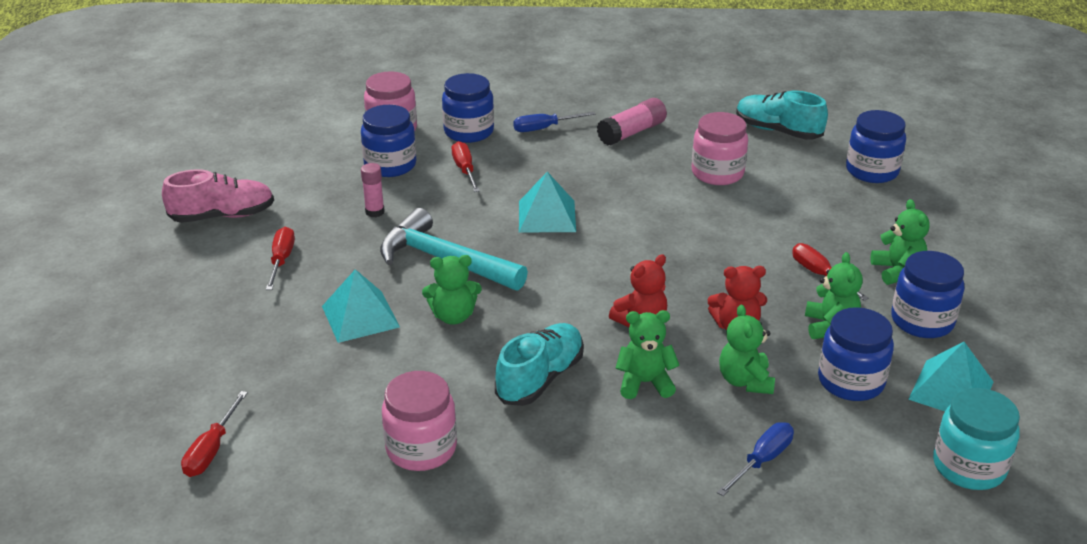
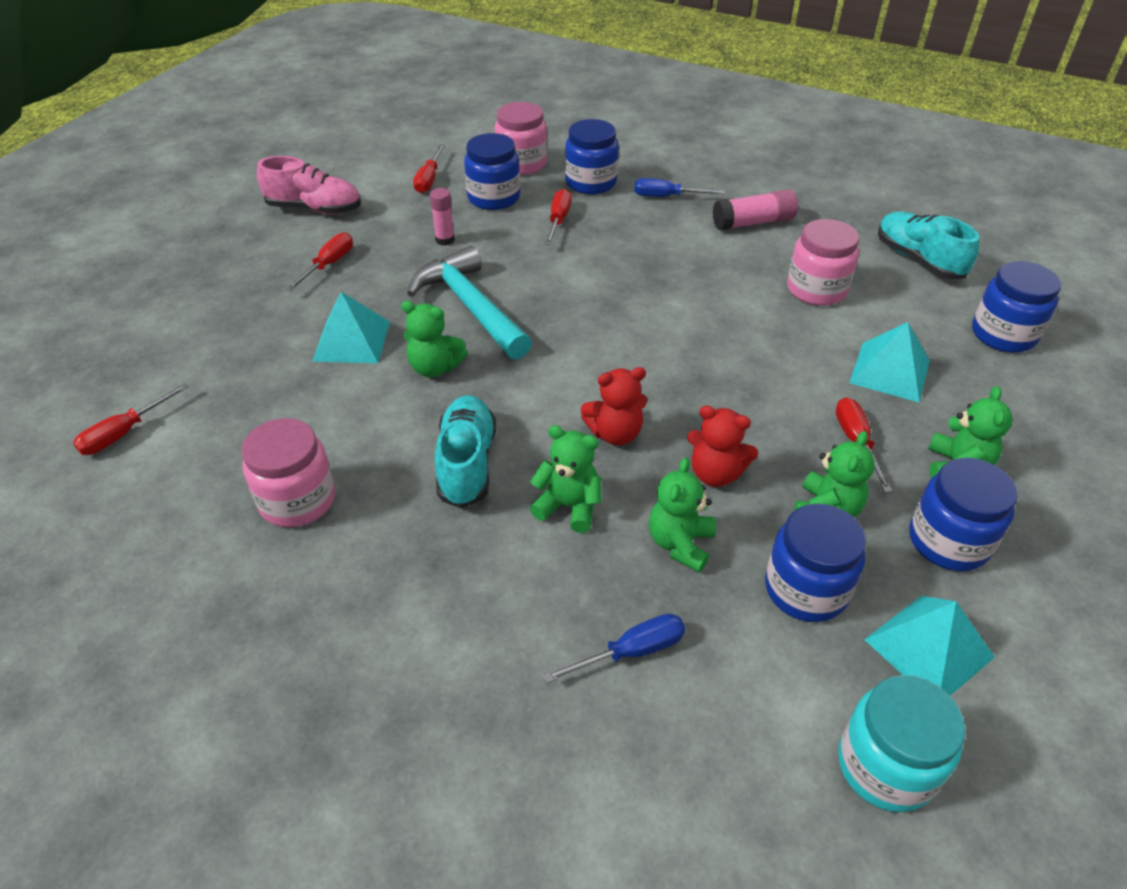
camera: 25 degrees right, 10 degrees up
turquoise shoe [495,323,584,406] -> turquoise shoe turned 60 degrees counterclockwise [435,395,496,509]
turquoise pyramid [519,172,576,233] -> turquoise pyramid moved to [849,322,930,403]
none -> red screwdriver [413,145,445,193]

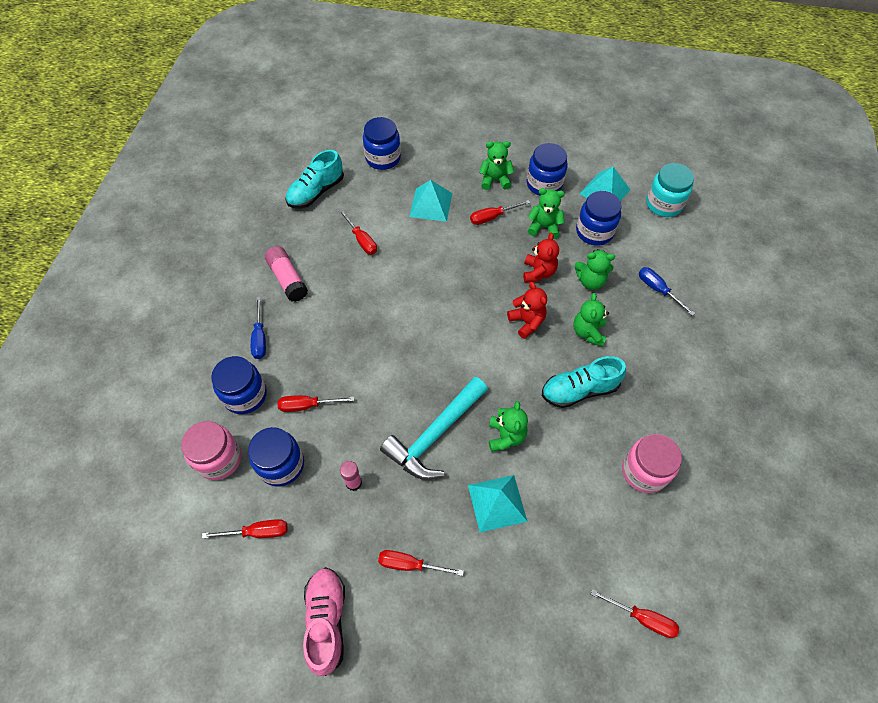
camera: 105 degrees left, 15 degrees up
pink jar [787,219,859,306] -> red screwdriver [339,209,377,255]

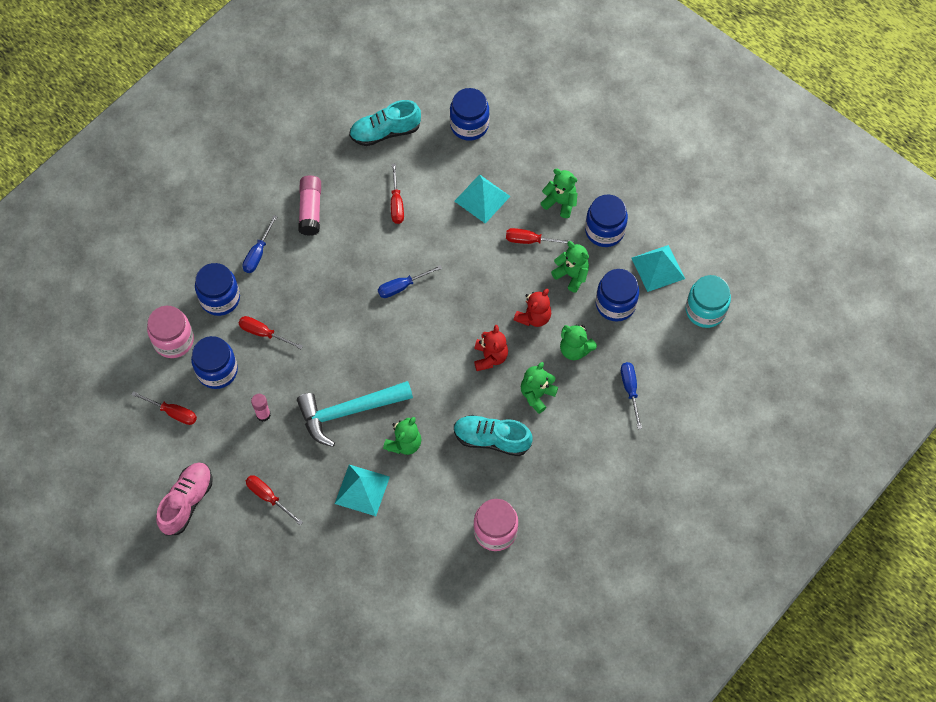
camera: 30 degrees right, 5 degrees up
red screwdriver [591,589,679,638] -> none
none -> blue screwdriver [378,265,442,298]

